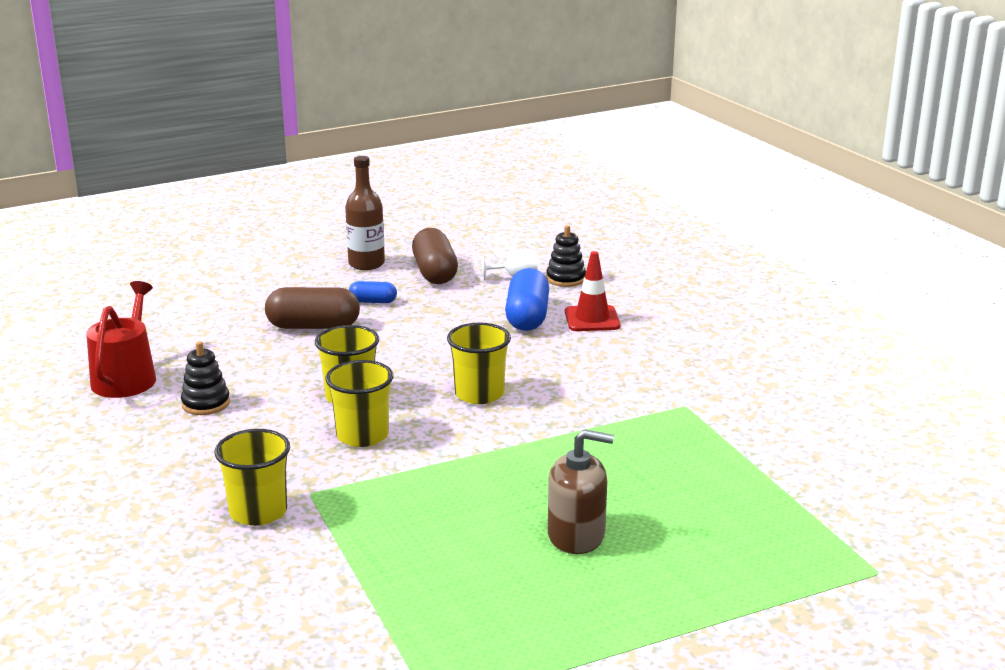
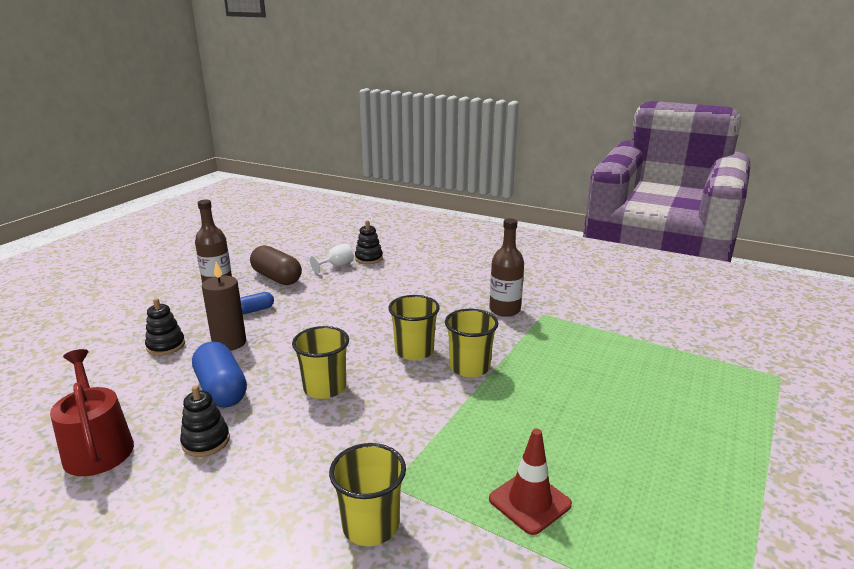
camera: 35 degrees left, 0 degrees up
brown capsule [265,287,360,329] -> brown candle [202,262,246,351]
yellow cup [325,360,393,447] -> yellow cup moved to [445,309,498,377]
blue capsule [505,268,549,331] -> blue capsule moved to [192,342,247,408]
brown soap dispenser [548,429,614,554] -> none
red traffic cone [565,251,621,331] -> red traffic cone moved to [489,428,572,535]
none -> black stacking toy [145,298,185,356]
none -> brown bottle [489,218,524,317]

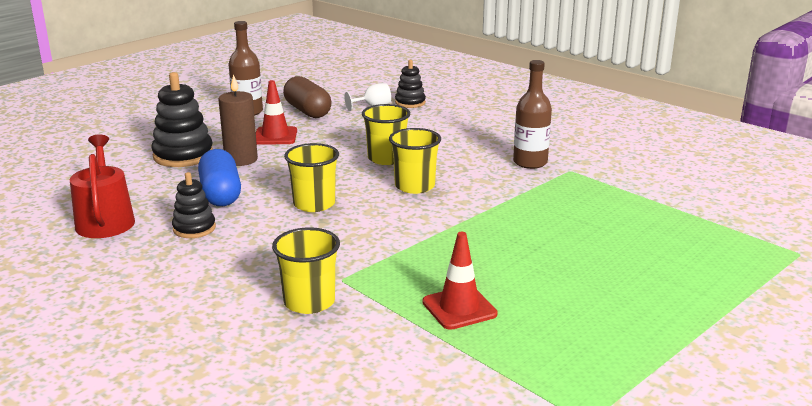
camera: 15 degrees right, 0 degrees up
black stacking toy [145,298,185,356] -> black stacking toy [151,72,213,167], size x1.67
blue capsule [240,292,274,314] -> red traffic cone [256,80,297,145]
yellow cup [445,309,498,377] -> yellow cup moved to [362,104,410,165]

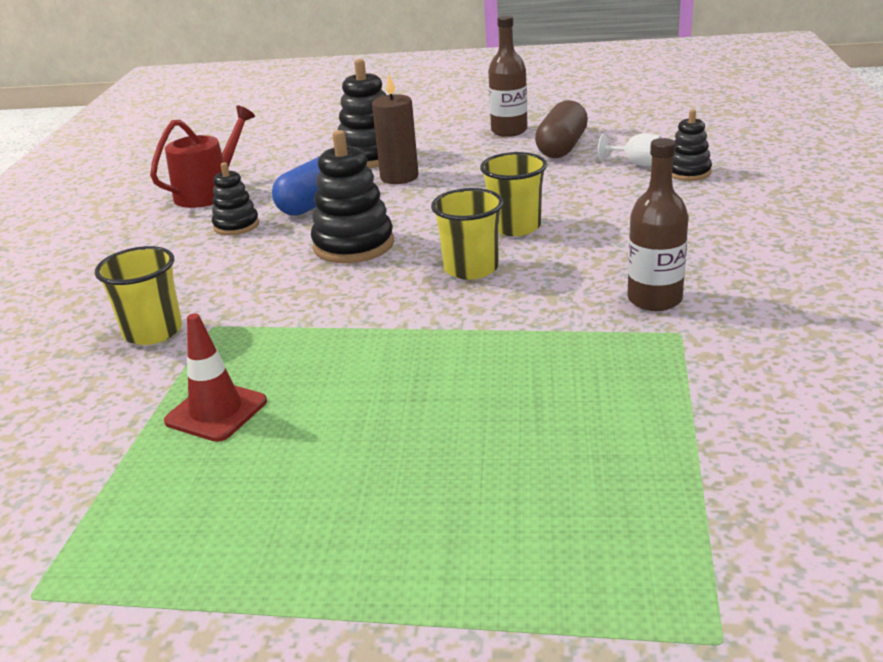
camera: 55 degrees right, 5 degrees up
red traffic cone [256,80,297,145] -> none
yellow cup [284,143,339,212] -> black stacking toy [311,130,394,263]

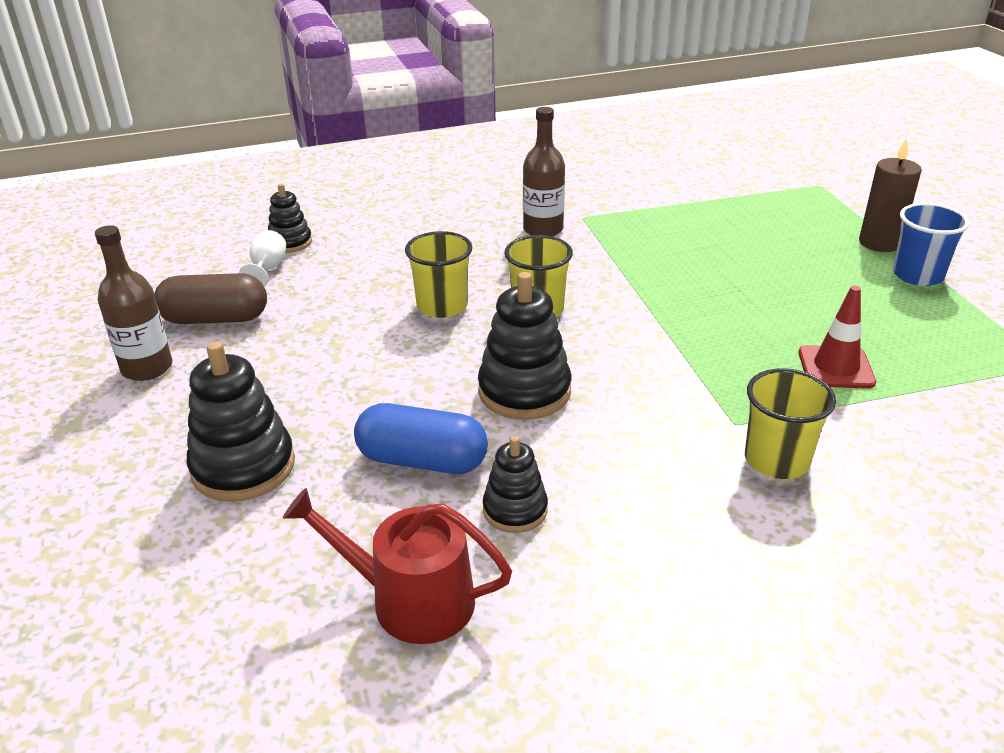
camera: 115 degrees left, 5 degrees up
brown candle [372,74,419,184] -> brown candle moved to [859,138,922,252]
none -> blue cup [893,203,970,286]

